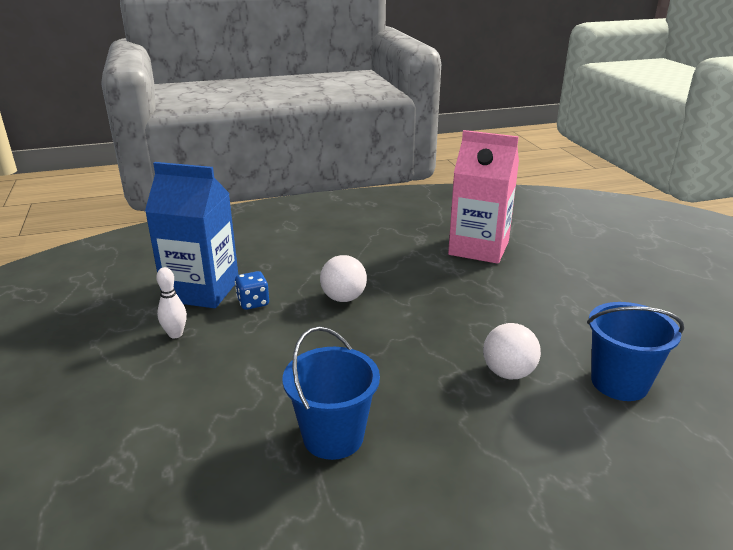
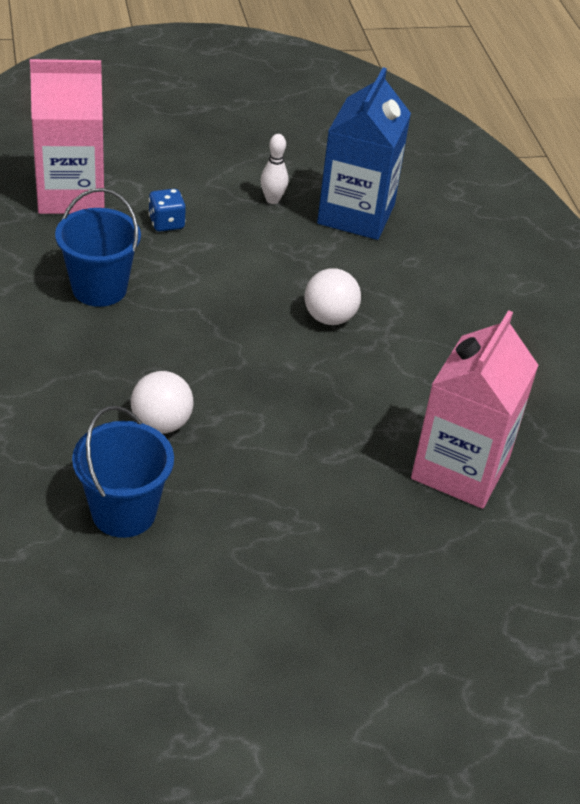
camera: 90 degrees right, 15 degrees up
blue dice [235,271,269,310] -> blue dice moved to [148,189,186,232]
none -> pink carton [30,59,105,214]

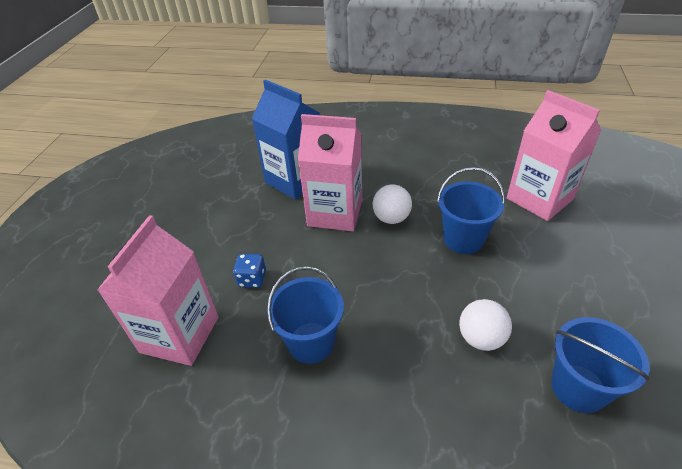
camera: 60 degrees left, 0 degrees up
white bowling pin [261,134,288,204] -> none
none -> pink carton [298,114,362,232]
none -> blue bucket [437,167,505,254]

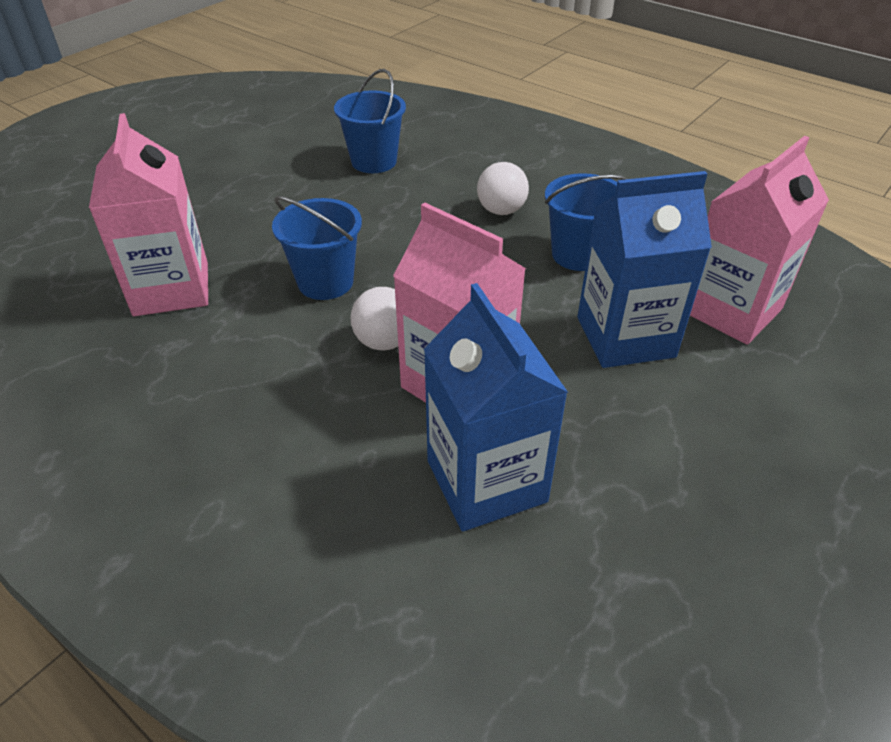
camera: 155 degrees left, 0 degrees up
blue dice [233,254,266,288] -> blue carton [577,171,712,368]
white ball [459,299,512,351] -> white ball moved to [477,162,529,215]

